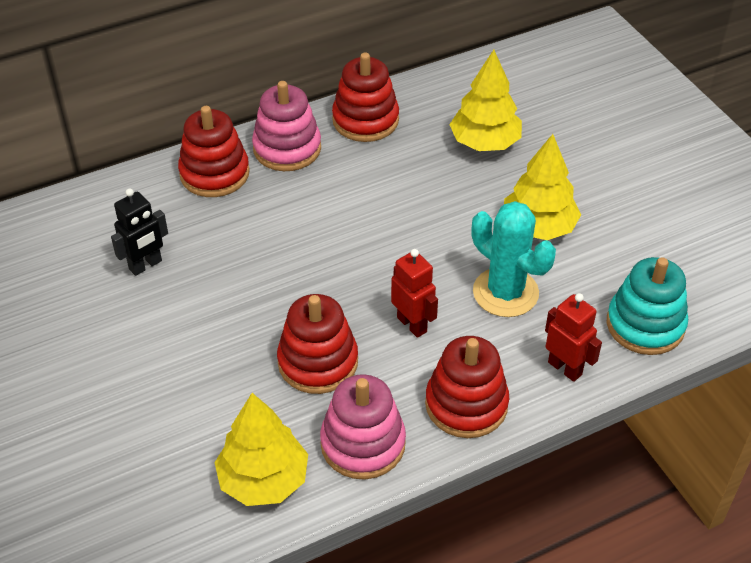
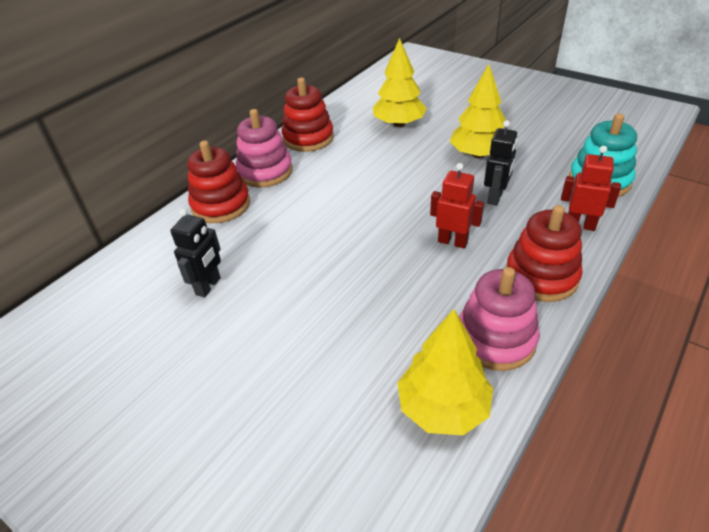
camera: 25 degrees left, 5 degrees down
red stacking toy [277,294,358,394] -> none
turquoise cactus [472,201,556,317] -> black robot [484,120,517,206]

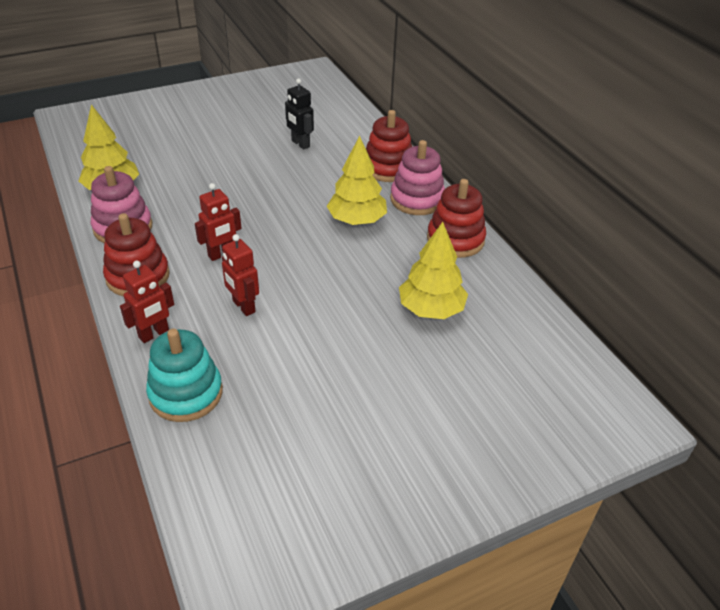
camera: 115 degrees right, 0 degrees up
yellow tree [450,64,506,158] -> yellow tree moved to [327,136,387,225]
black robot [484,120,517,206] -> red robot [222,234,259,316]

